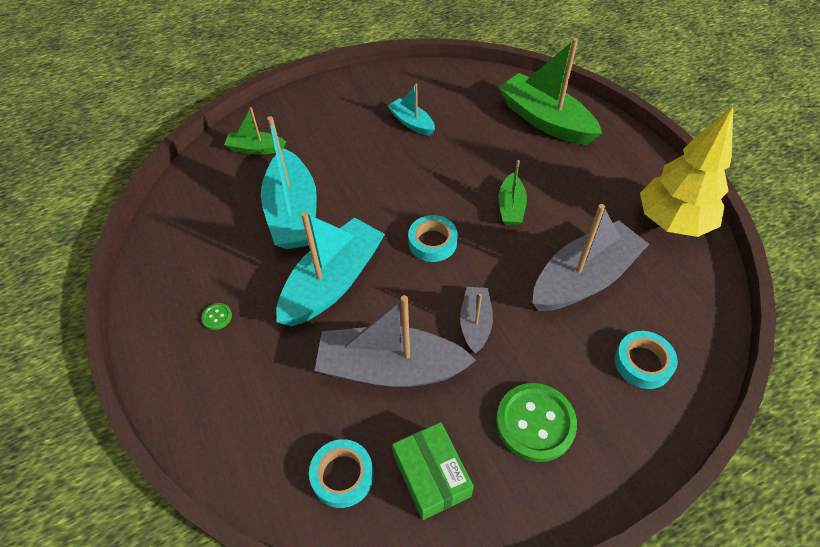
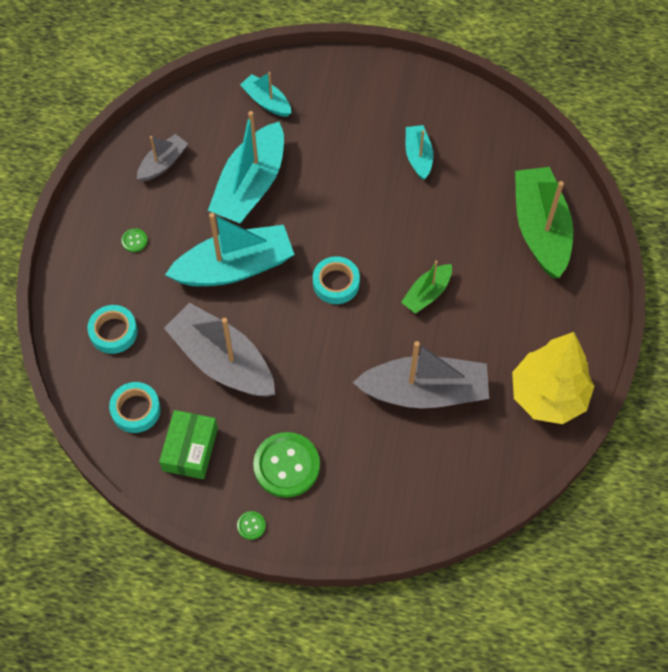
camera: 35 degrees right, 10 degrees up
green boat [224,107,286,155] -> turquoise boat [240,72,291,117]
grey boat [460,287,493,354] -> grey boat moved to [137,134,188,182]
turquoise tape [615,331,678,389] -> turquoise tape moved to [87,305,138,354]
none -> green button [237,511,266,540]

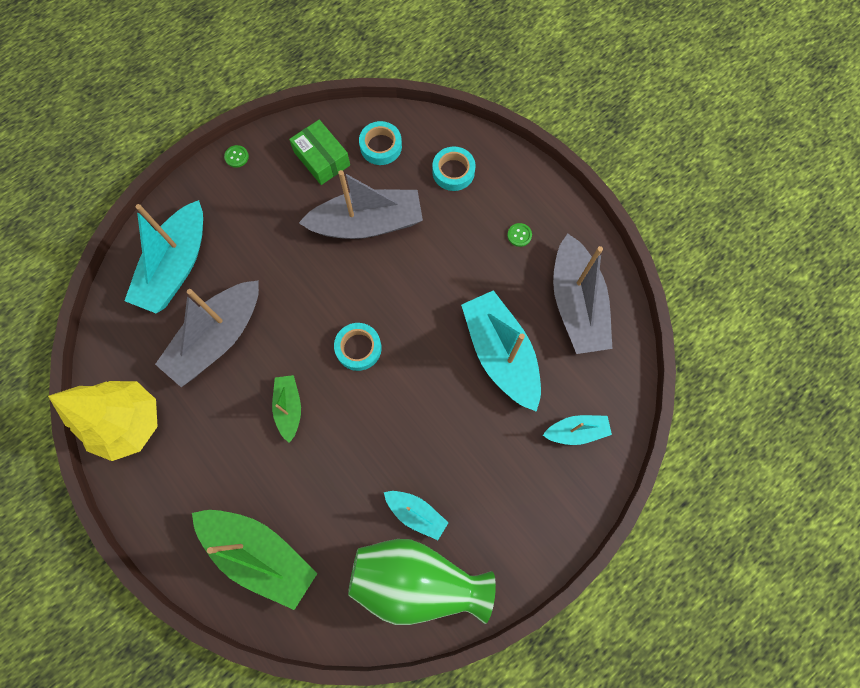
camera: 130 degrees right, 10 degrees up
grey boat [137,134,188,182] -> grey boat [553,233,612,354], size x1.93
turquoise boat [165,213,295,286] -> turquoise boat moved to [124,200,203,314]
green button [253,432,320,498] -> none
none -> green vase [348,539,496,625]

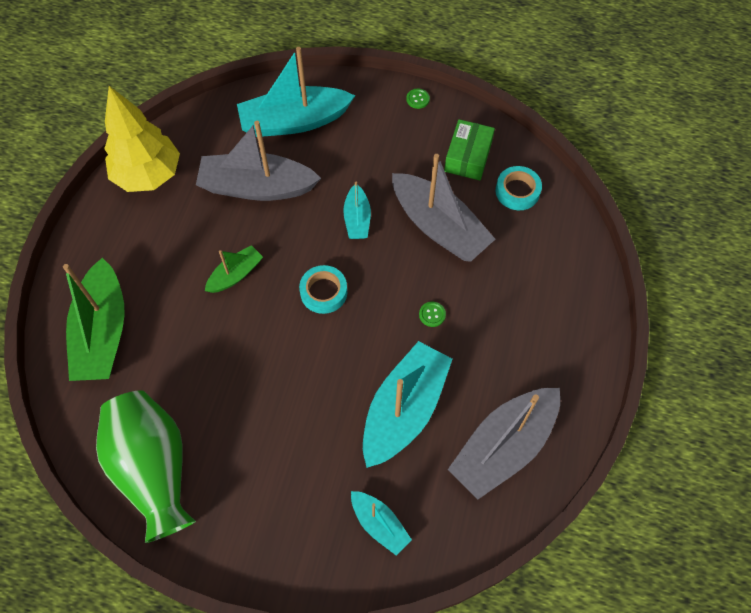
camera: 55 degrees right, 10 degrees down
turquoise boat [384,491,449,540] -> turquoise boat moved to [343,181,371,239]
turquoise tape [432,146,476,191] -> none
green button [507,223,532,247] -> green button moved to [419,302,446,327]

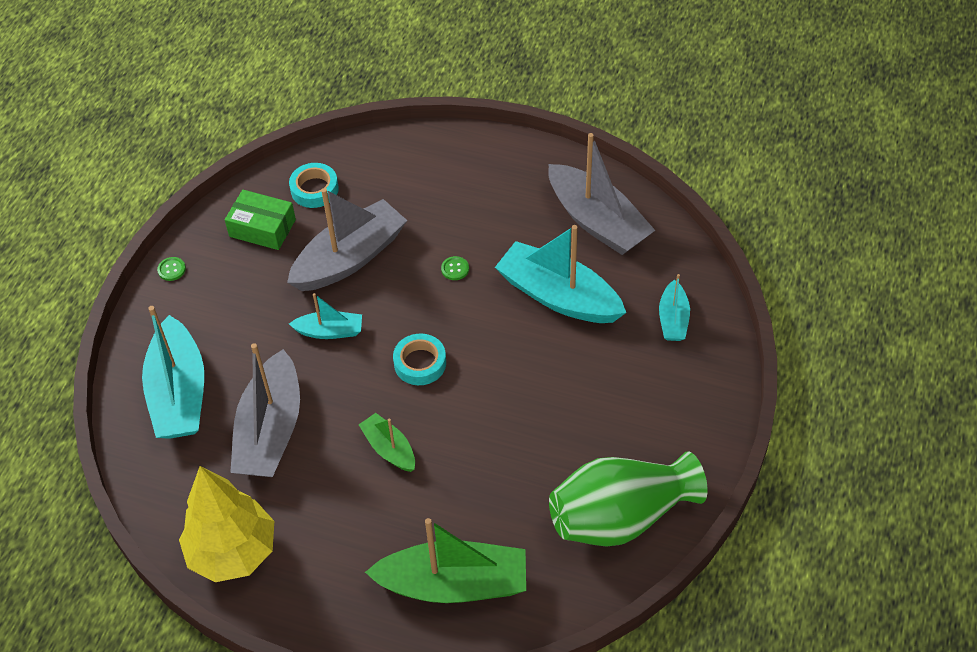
camera: 85 degrees left, 10 degrees down
turquoise boat [351,491,412,556] -> turquoise boat turned 135 degrees clockwise [659,274,690,341]

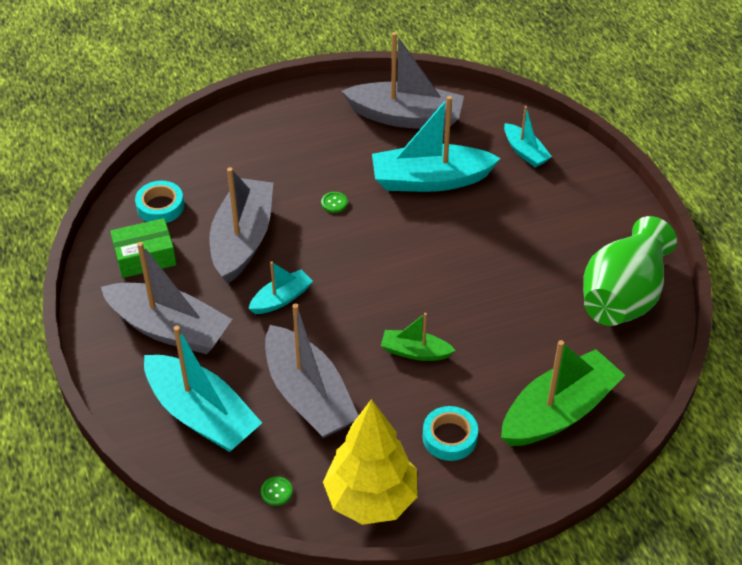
camera: 40 degrees left, 5 degrees down
green button [157,257,186,281] -> green button moved to [261,476,292,506]
turquoise tape [393,333,446,385] -> turquoise tape moved to [422,406,478,461]
none -> grey boat [101,242,232,354]

